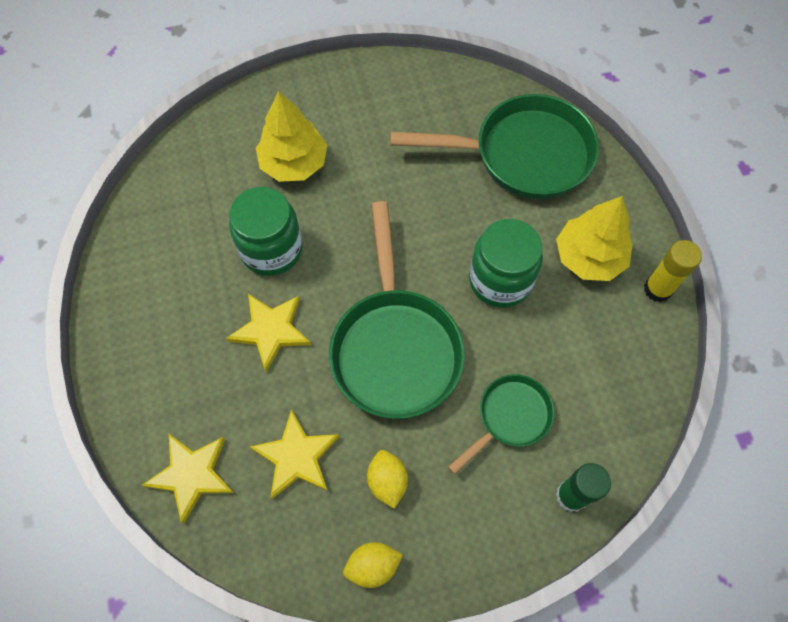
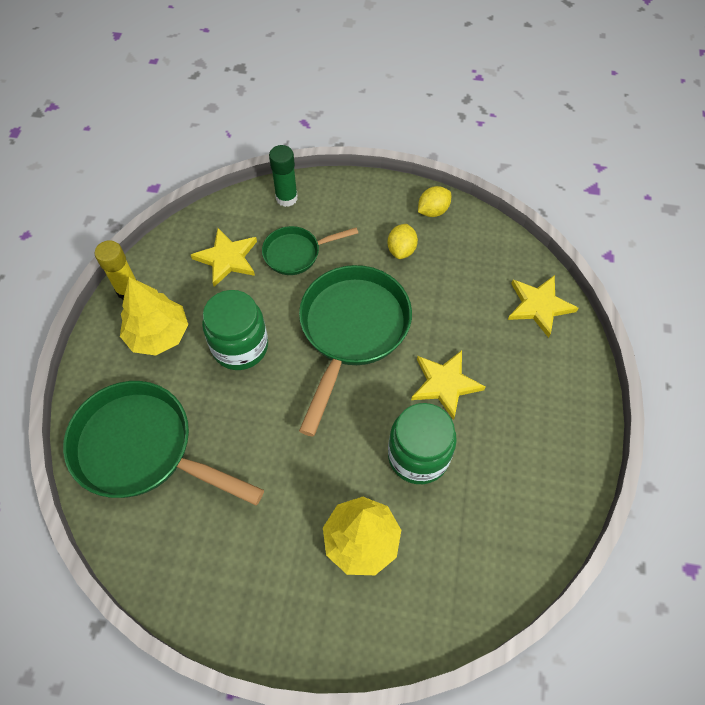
camera: 155 degrees left, 5 degrees down
yellow star [250,409,340,499] -> yellow star moved to [191,228,257,287]
yellow lemon [343,542,403,588] -> yellow lemon turned 45 degrees counterclockwise [418,186,451,217]

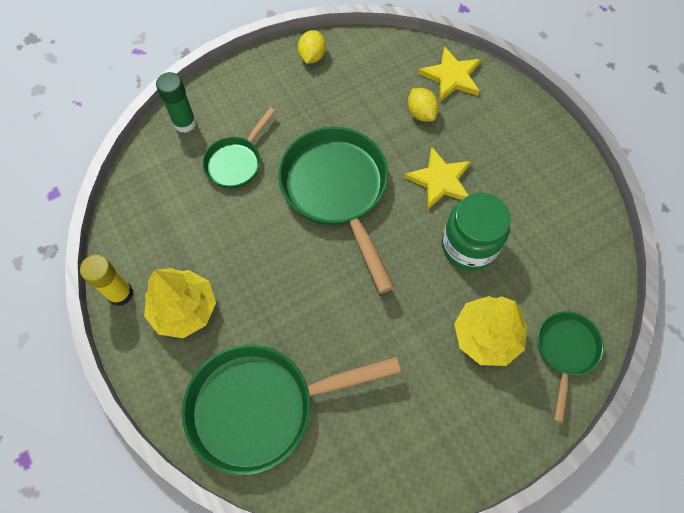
camera: 40 degrees left, 5 degrees up
yellow star [191,228,257,287] -> none
green jar [202,290,268,370] -> none
yellow lemon [387,224,418,259] -> yellow lemon moved to [408,88,439,122]
none -> green pan [538,311,604,423]

